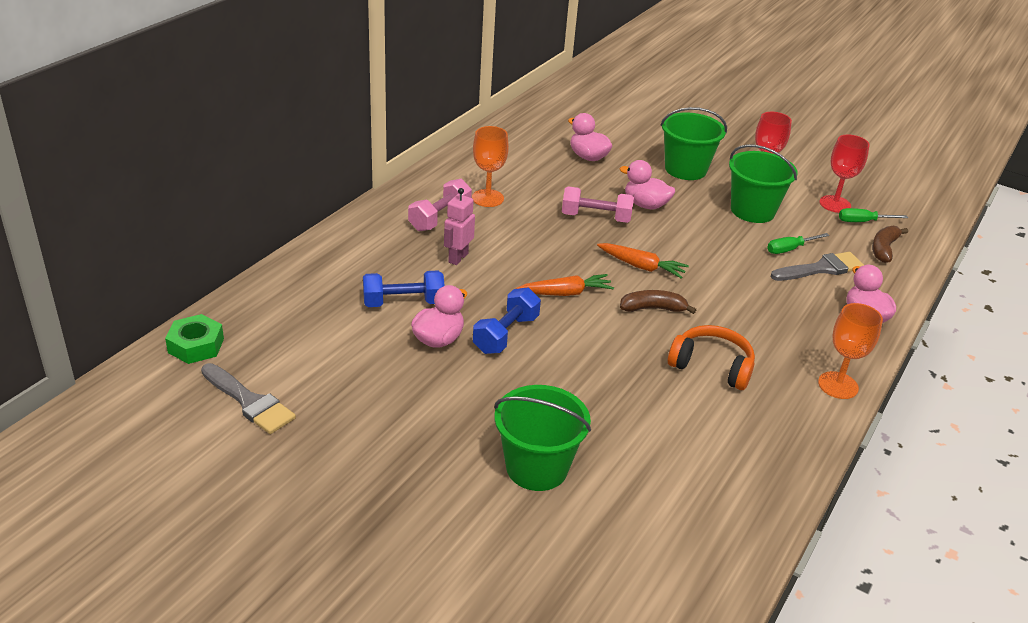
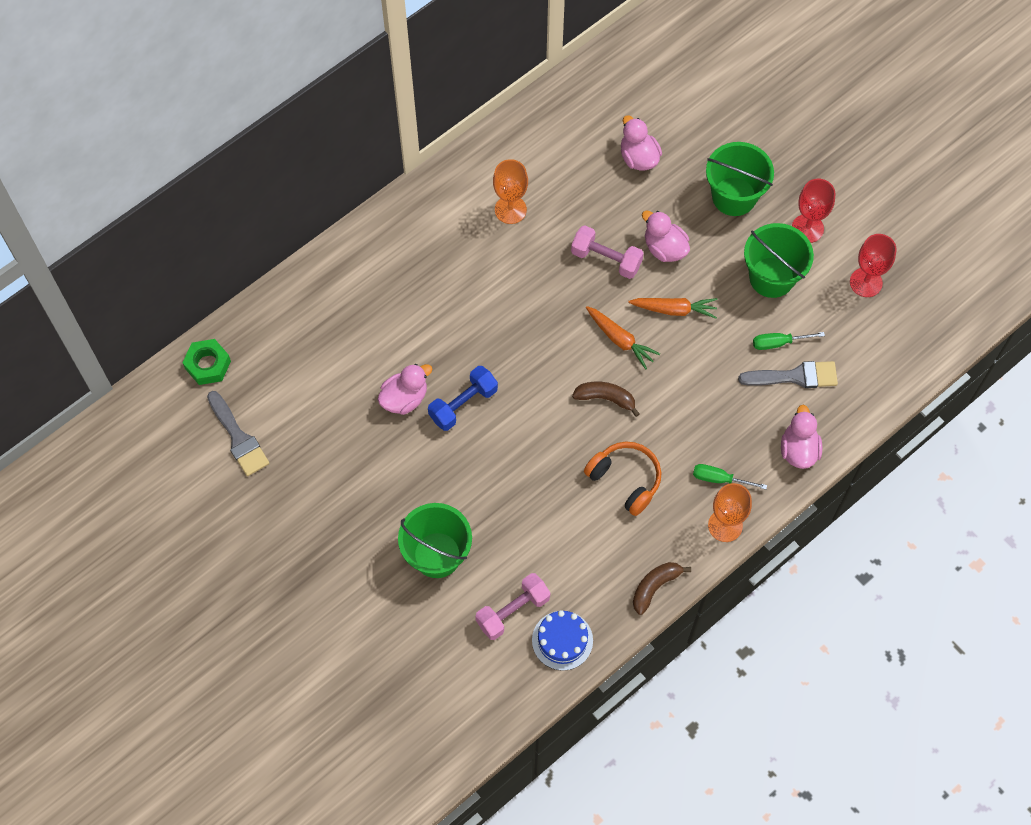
camera: 20 degrees right, 30 degrees up
blue dumbbell [363,271,445,307] -> none
pink dumbbell [408,179,472,231] -> pink dumbbell moved to [475,573,550,640]
pink robot [444,188,475,265] -> none
orange carrot [516,274,614,296] -> orange carrot moved to [628,298,717,319]
green screwdriver [839,208,908,222] -> green screwdriver moved to [693,464,767,490]
brown banana [872,226,908,263] -> brown banana moved to [633,562,691,615]
none -> blue cake [532,610,593,671]

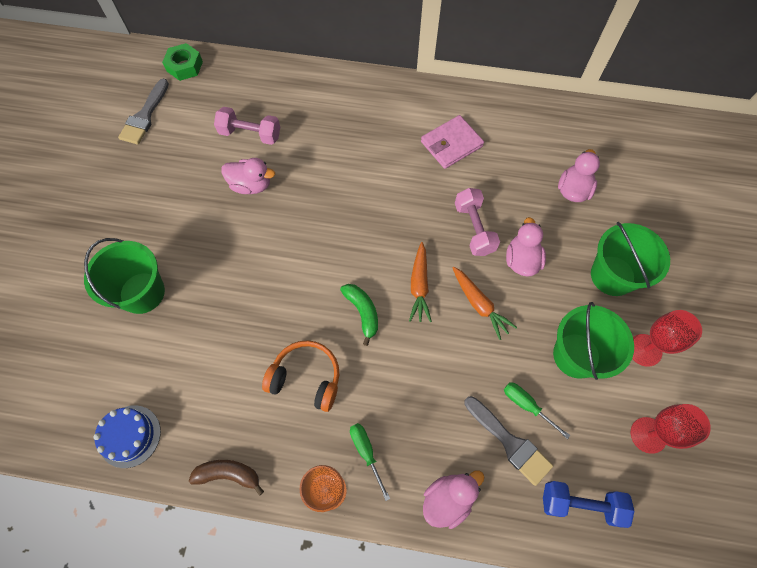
camera: 50 degrees right, 0 degrees up
blue dumbbell [428,366,498,431] -> blue dumbbell moved to [543,481,634,528]
pink dumbbell [475,573,550,640] -> pink dumbbell moved to [214,107,280,145]
orange goblet [493,159,528,224] -> pink wallet [421,115,484,169]
brown banana [572,382,640,417] -> green banana [340,284,378,346]
orange headphones [584,442,661,516] -> orange headphones turned 75 degrees counterclockwise [262,340,339,412]

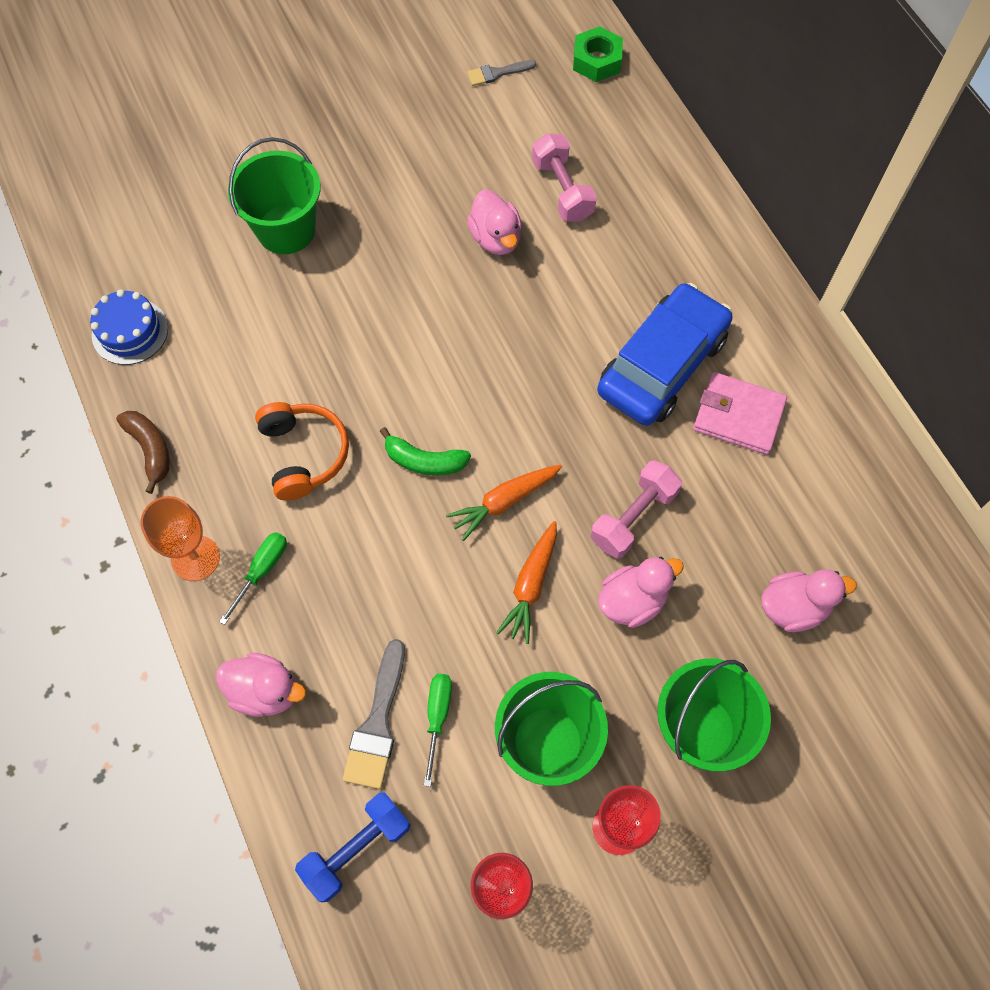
camera: 55 degrees right, 0 degrees up
grey brush [118,79,169,145] -> grey brush [467,60,536,86], size x0.60
green banana [340,284,378,346] -> green banana turned 75 degrees clockwise [380,427,471,475]
blue dumbbell [543,481,634,528] -> blue dumbbell turned 75 degrees clockwise [295,792,411,902]
none -> blue car [597,283,733,426]

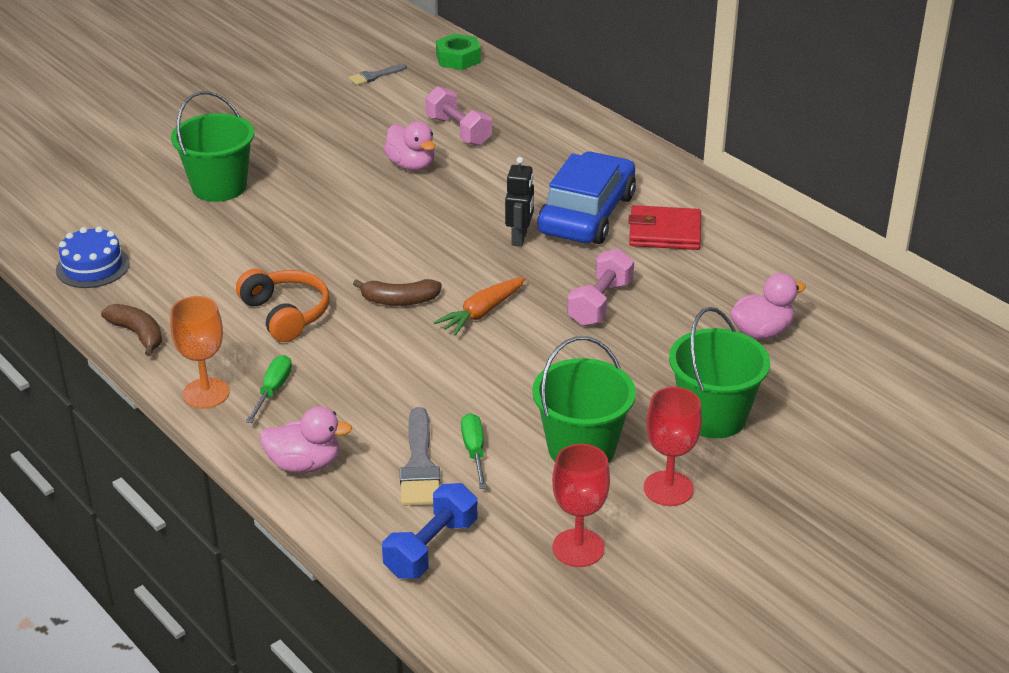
camera: 15 degrees left, 30 degrees down
green banana [380,427,471,475] -> brown banana [353,279,442,306]
orange carrot [496,521,557,644] -> none
pink duck [598,557,684,628] -> none
pink wallet [693,372,787,455] -> red wallet [628,205,701,250]
none -> black robot [505,157,534,247]

